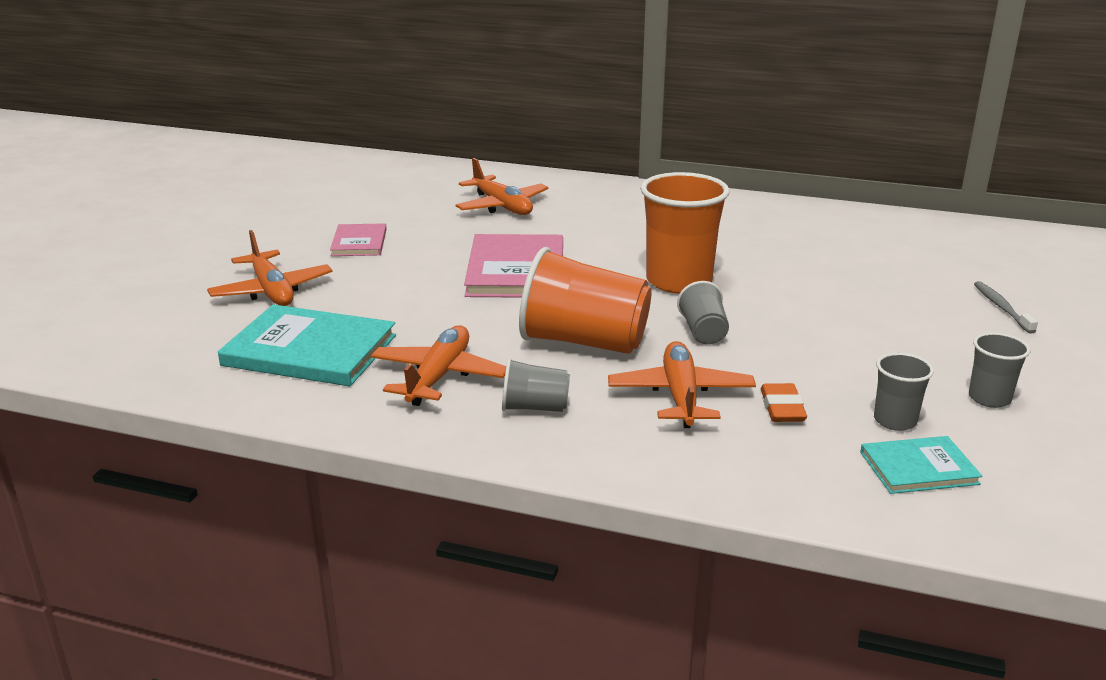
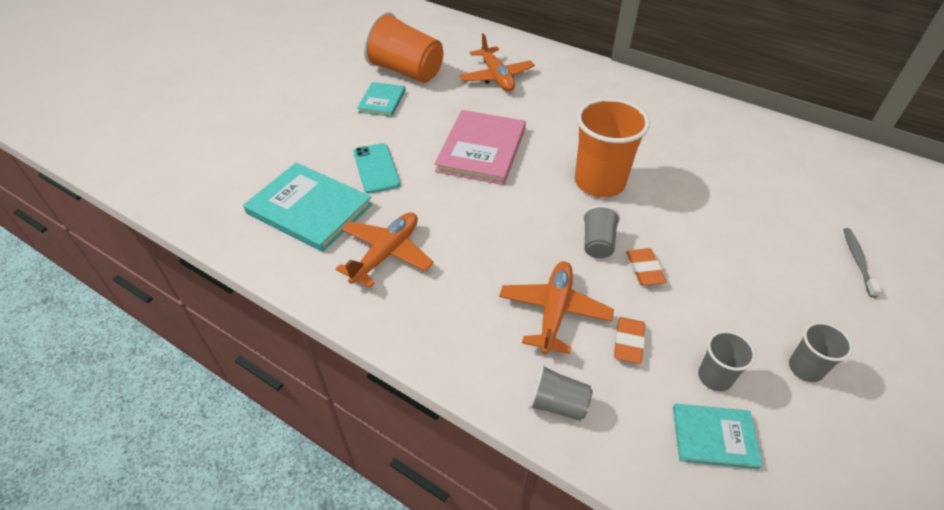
camera: 15 degrees right, 20 degrees up
orange plane [207,230,333,306] -> none
pink book [330,223,387,256] -> turquoise book [357,82,405,117]
grey cup [502,358,570,412] -> grey cup moved to [529,364,593,421]
orange cup [519,247,652,354] -> orange cup moved to [363,12,443,83]
none -> turquoise phone [353,143,400,194]
none -> orange eraser [626,248,666,285]

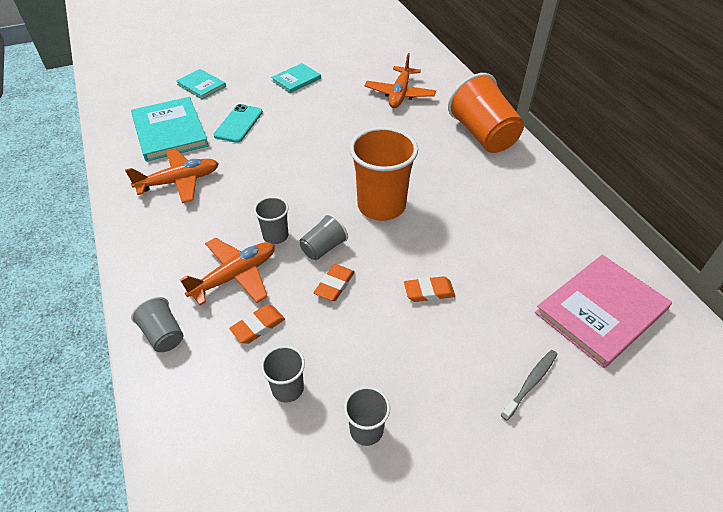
camera: 35 degrees right, 0 degrees up
orange cup [363,12,443,83] -> orange cup moved to [448,73,524,153]
pink book [434,110,526,185] -> pink book moved to [535,255,672,368]
turquoise book [673,404,763,469] -> turquoise book moved to [176,69,226,99]
none -> grey cup [254,197,289,244]
none -> orange eraser [404,276,455,302]

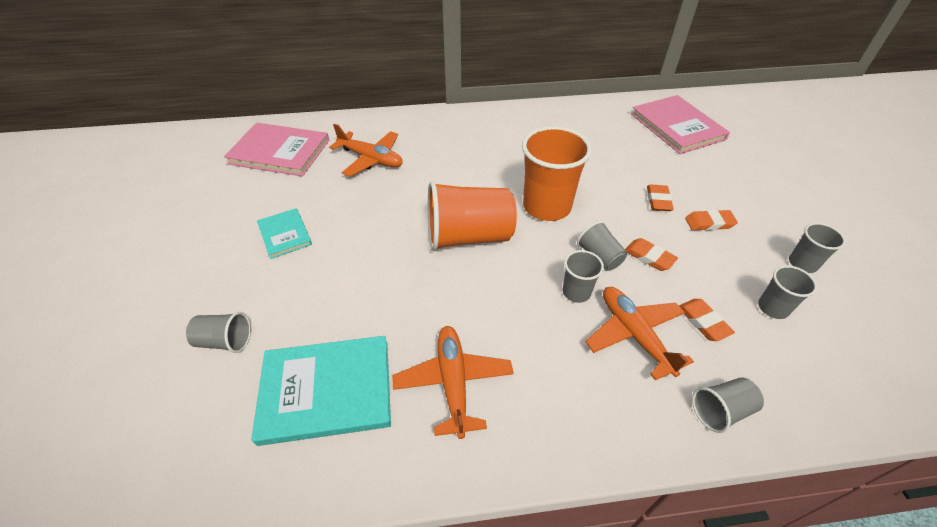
camera: 75 degrees left, 0 degrees up
turquoise book [176,69,226,99] -> grey cup [186,312,251,353]
turquoise phone [213,104,263,143] -> none
orange cup [448,73,524,153] -> orange cup moved to [428,181,517,251]
grey toothbrush [501,350,558,421] -> none
none -> pink book [224,123,329,176]
none -> orange eraser [685,210,738,231]

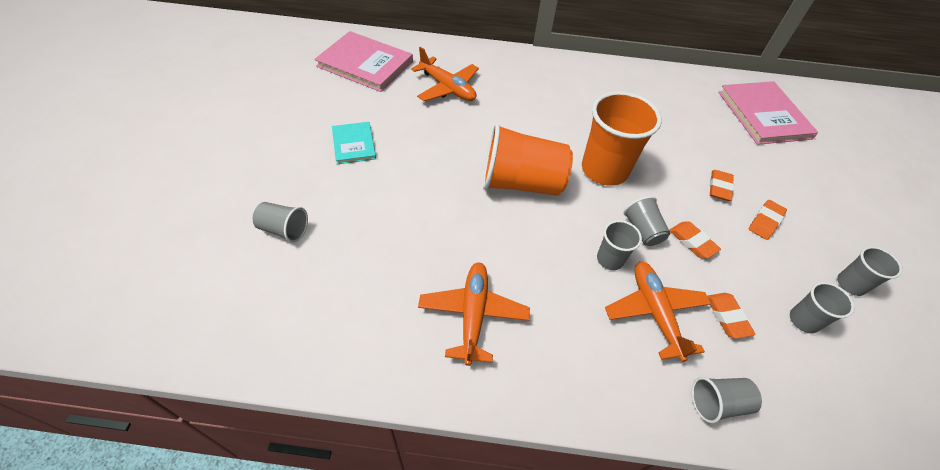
camera: 10 degrees right, 5 degrees up
turquoise book [251,336,391,446] -> none
orange eraser [685,210,738,231] -> orange eraser turned 60 degrees counterclockwise [749,200,787,240]

